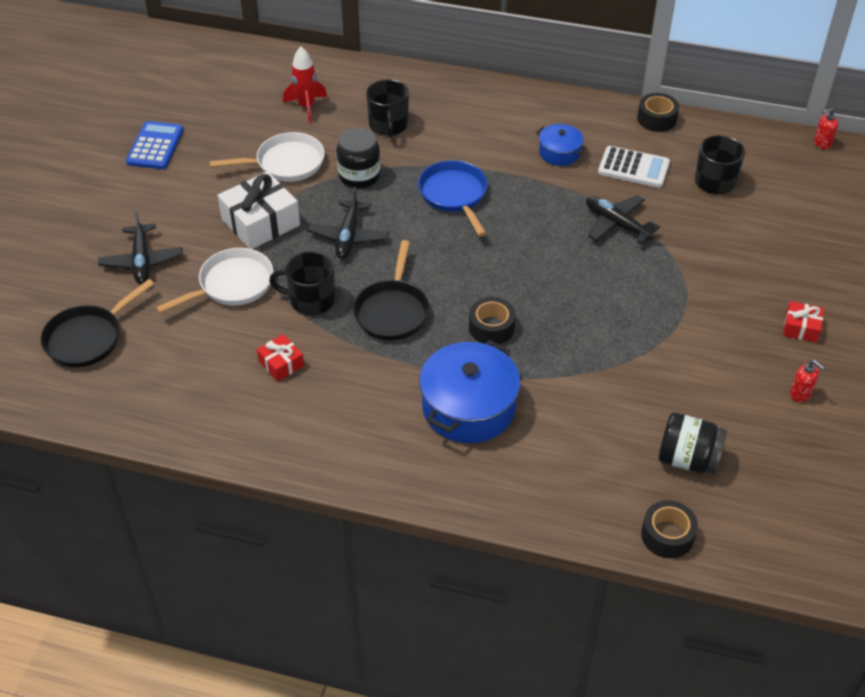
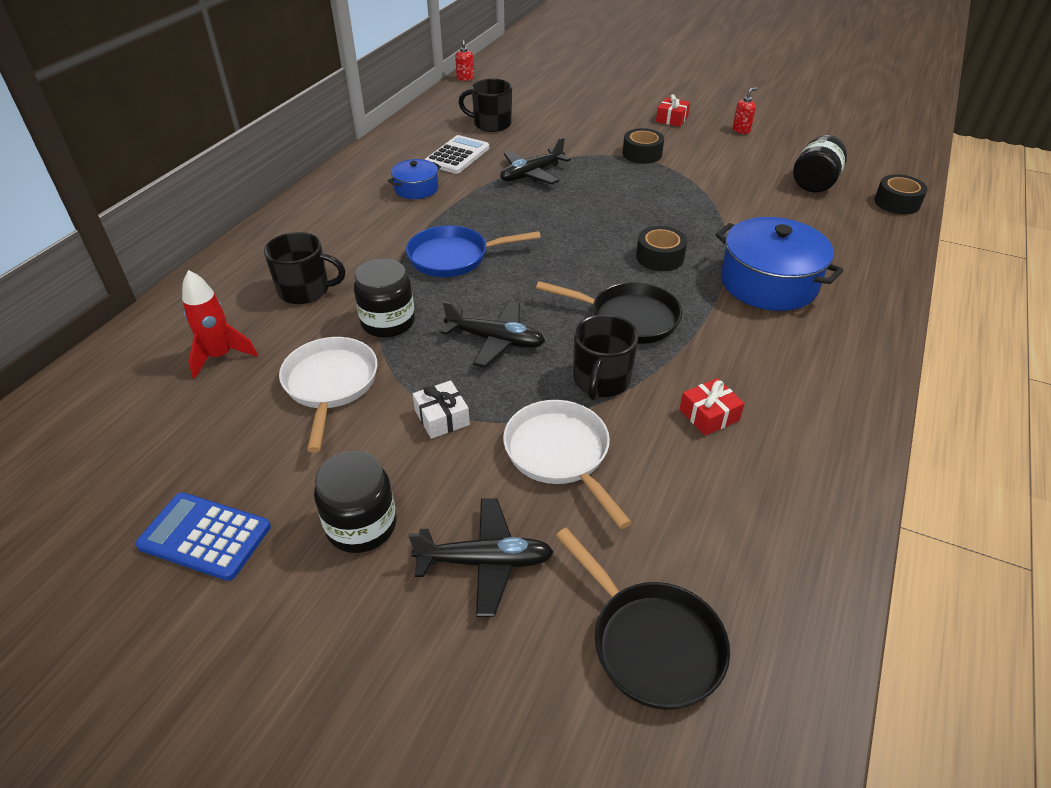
camera: 80 degrees left, 5 degrees down
white gift [217,171,300,249] -> white gift [413,380,470,439], size x0.53
black tape [637,93,679,132] -> black tape moved to [623,128,664,164]
none -> black jar [314,451,397,553]

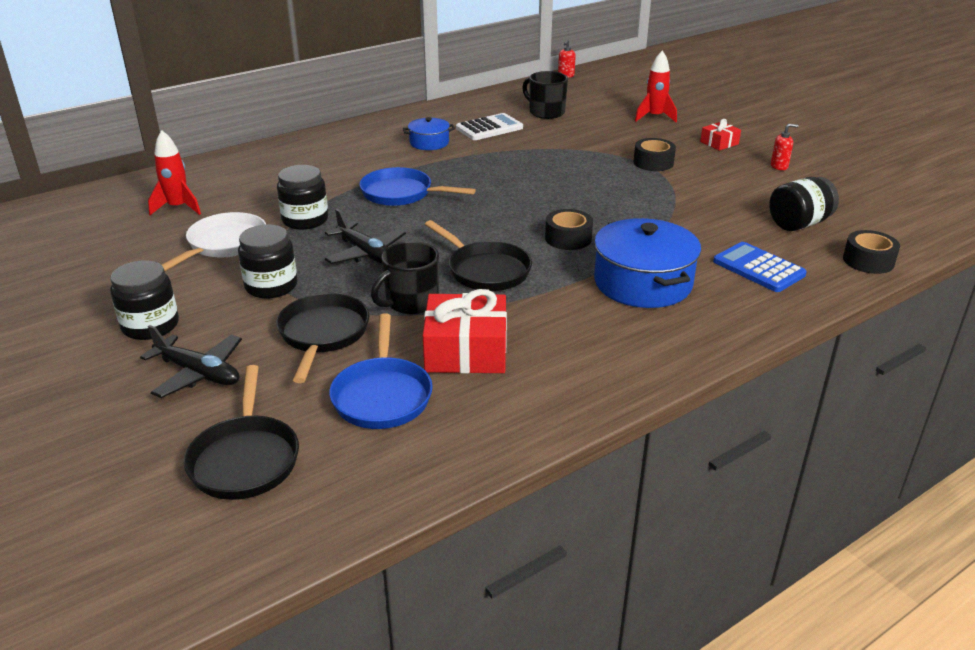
camera: 30 degrees right, 10 degrees down
blue calculator [135,492,271,581] -> blue calculator moved to [713,242,807,292]
black mug [264,232,346,304] -> none
white gift [413,380,470,439] -> black jar [238,224,297,299]
black plane [500,137,571,185] -> none
white pan [503,400,632,529] -> black pan [276,293,369,383]
red gift [680,378,745,436] -> red gift [423,289,507,373], size x1.90
none -> blue pan [329,313,433,429]
none -> red rocket [635,51,677,122]

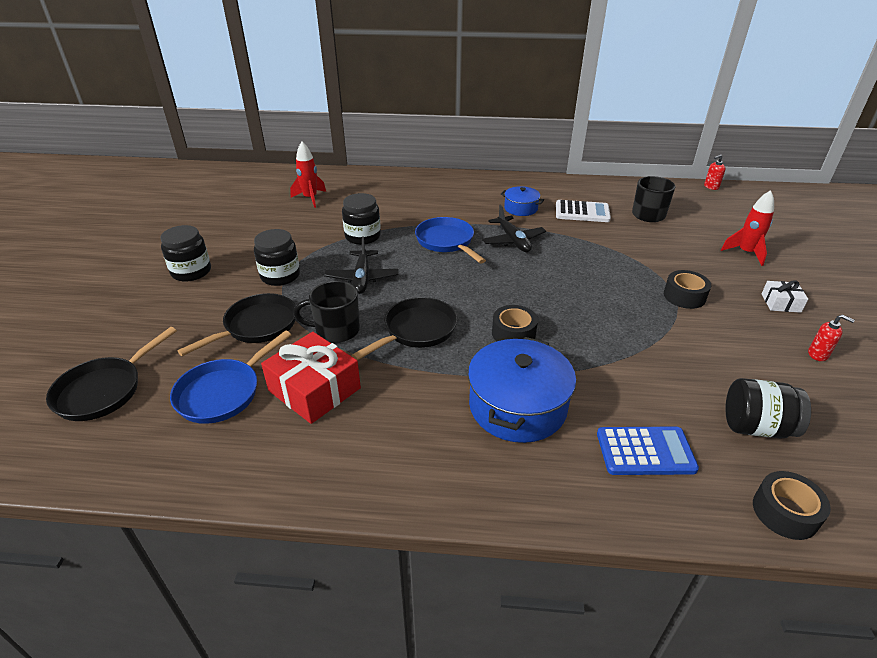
camera: 40 degrees right, 5 degrees up
black plane [140,325,242,398] -> black plane moved to [482,205,546,252]
white pan [162,212,266,271] -> none
black pan [425,220,532,291] -> black pan turned 135 degrees counterclockwise [351,297,457,360]
red gift [700,119,741,151] -> white gift [762,280,808,313]
blue calculator [713,242,807,292] -> blue calculator turned 90 degrees clockwise [597,427,699,475]

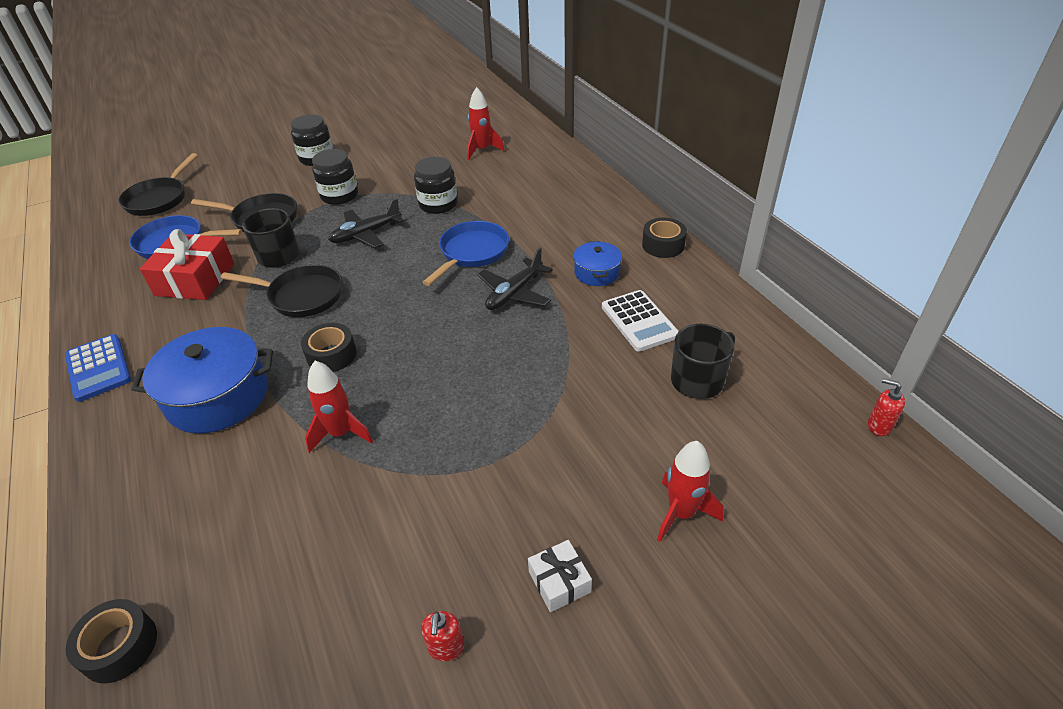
camera: 60 degrees right, 5 degrees up
black pan [46,327,177,421] -> black pan turned 75 degrees counterclockwise [118,153,198,216]
blue calculator [597,427,699,475] -> blue calculator moved to [65,334,131,402]
black tape [664,270,711,309] -> black tape moved to [642,218,687,258]
black jar [725,378,811,439] -> none
none -> red rocket [305,361,373,453]

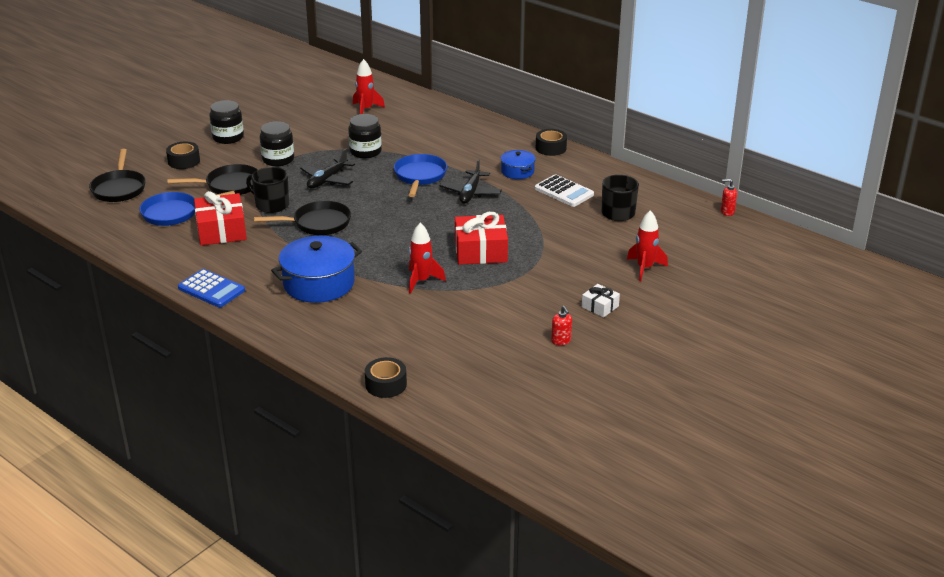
camera: 25 degrees left, 10 degrees down
black tape [301,323,356,372] -> black tape moved to [166,142,200,169]
none -> red gift [455,212,508,265]

